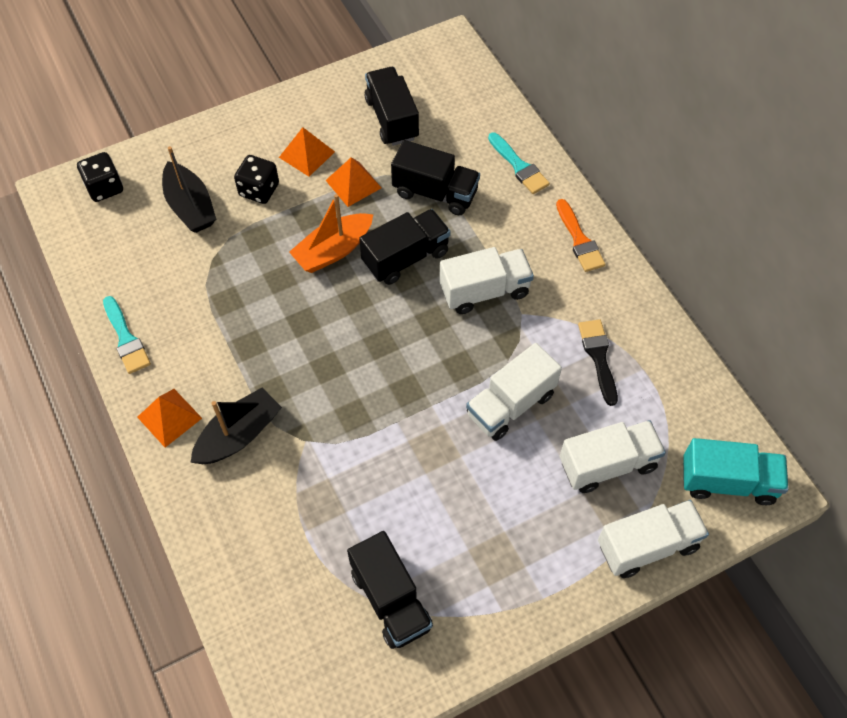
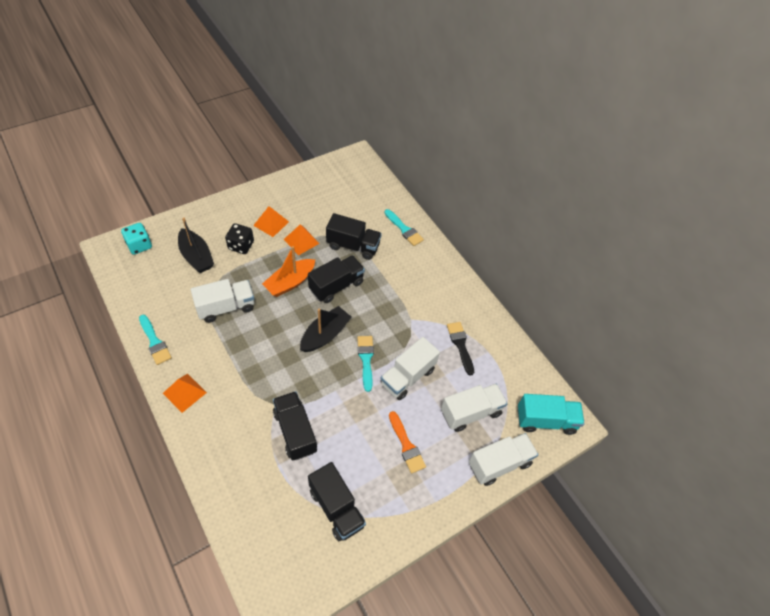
camera: 10 degrees left, 5 degrees down
black dice [77,152,123,202] -> turquoise dice [121,223,152,255]
black boat [191,388,282,464] -> black boat moved to [300,306,351,352]
black truck [364,67,419,146] -> black truck moved to [273,391,317,461]
white truck [439,247,534,314] -> white truck moved to [191,279,254,323]
orange brush [556,199,605,272] -> orange brush moved to [389,411,426,474]
none -> turquoise brush [357,336,374,392]

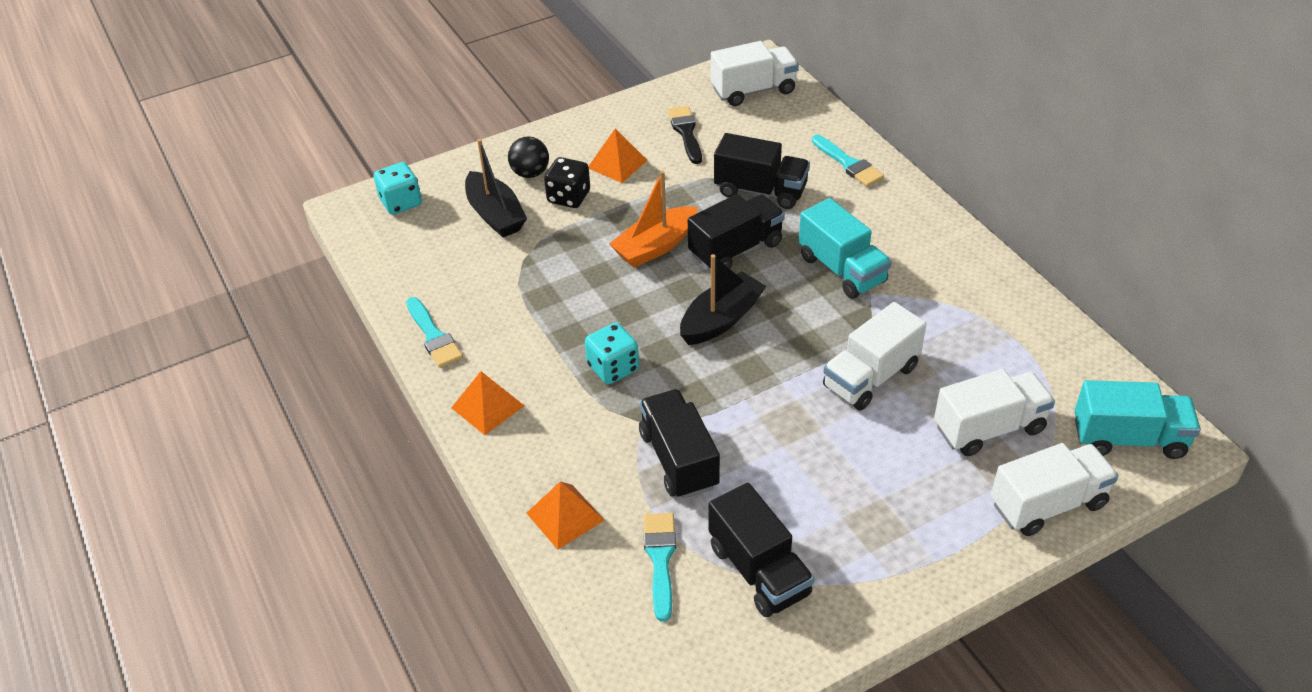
camera: 10 degrees right, 10 degrees down
white truck [191,279,254,323] -> white truck moved to [711,41,799,106]
orange pyramid [284,224,320,256] -> orange pyramid moved to [527,481,604,550]
turquoise brush [357,336,374,392] -> turquoise brush moved to [644,513,676,622]
orange brush [389,411,426,474] -> none
black brush [447,322,474,376] -> black brush moved to [668,106,702,164]
none -> black ball [508,136,549,178]
none -> turquoise dice [585,322,639,384]
none -> turquoise truck [799,198,892,299]

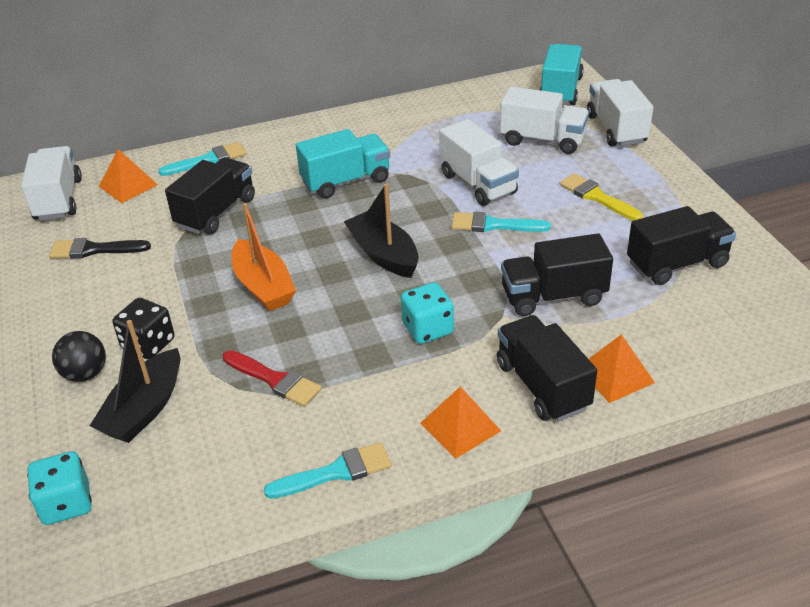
camera: 80 degrees left, 5 degrees down
black boat [465,139,527,237] -> black boat turned 135 degrees clockwise [90,320,180,443]
orange pyramid [588,129,648,183] -> orange pyramid moved to [99,149,158,203]
turquoise brush [644,513,676,622] -> turquoise brush moved to [452,212,551,232]
black truck [688,194,785,270] -> black truck moved to [496,315,597,422]
white truck [934,369,1055,456] -> white truck turned 120 degrees clockwise [500,86,589,154]
none -> red brush [223,350,322,407]
none -> yellow brush [560,173,643,221]

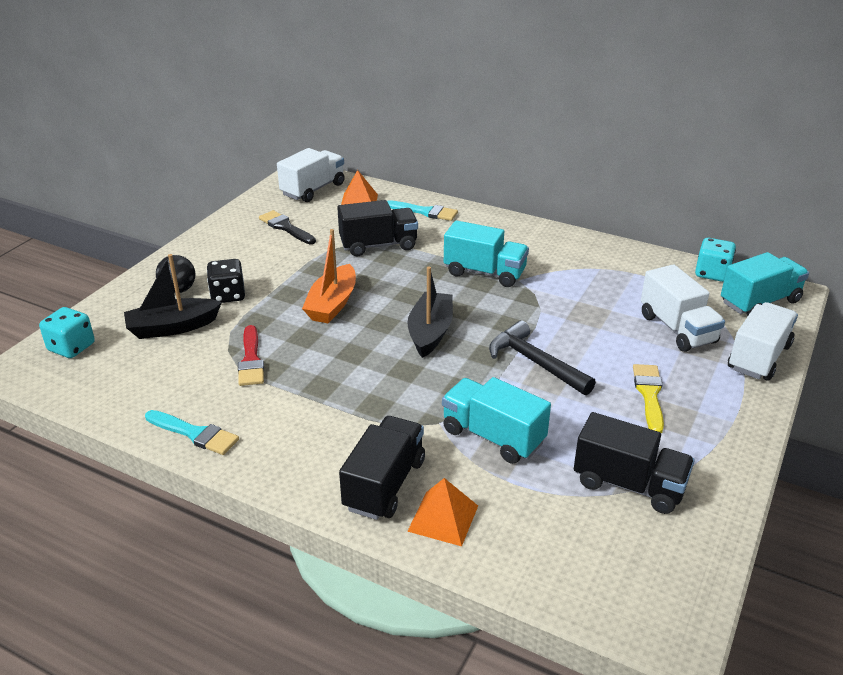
camera: 45 degrees right, 5 degrees down
turquoise dice [401,282,454,344] -> turquoise dice moved to [695,238,736,282]
orange pyramid [420,386,501,459] -> none
white truck [439,119,519,206] -> none
turquoise brush [452,212,551,232] -> black hammer [489,320,596,395]
black truck [501,234,613,316] -> turquoise truck [442,377,551,464]

